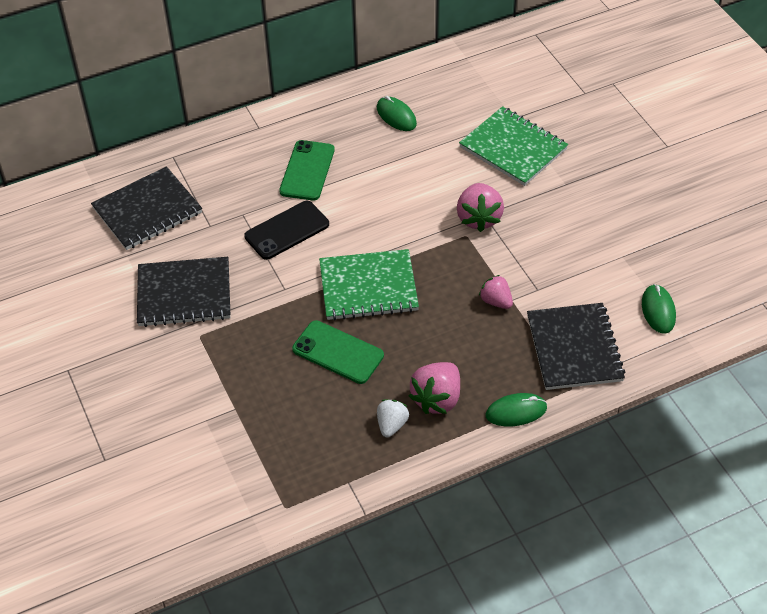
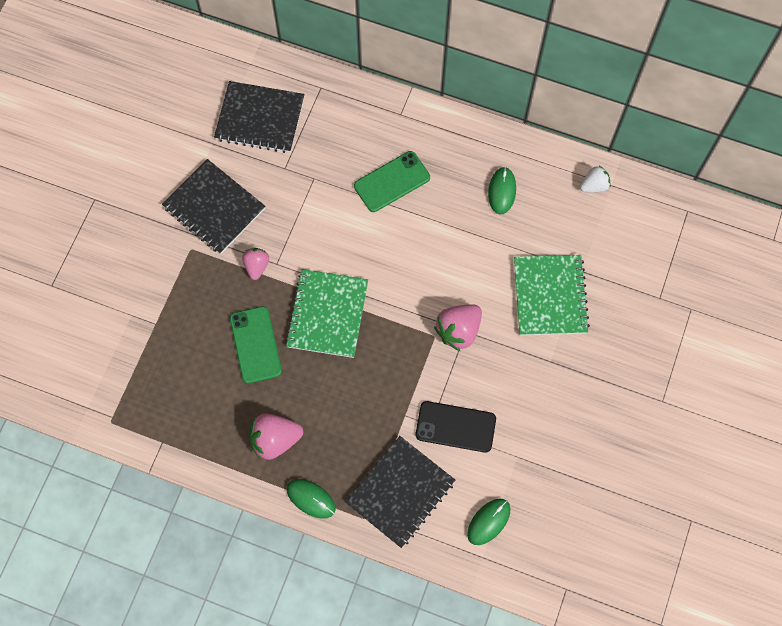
camera: 45 degrees right, 20 degrees up
black phone [244,201,329,260] -> black phone moved to [416,401,496,453]
green notebook [319,249,419,320] -> green notebook turned 60 degrees clockwise [285,269,368,358]
white strawberry [377,399,409,437] -> white strawberry moved to [580,166,611,193]
pink strawberry [479,275,513,309] -> pink strawberry moved to [242,248,269,280]

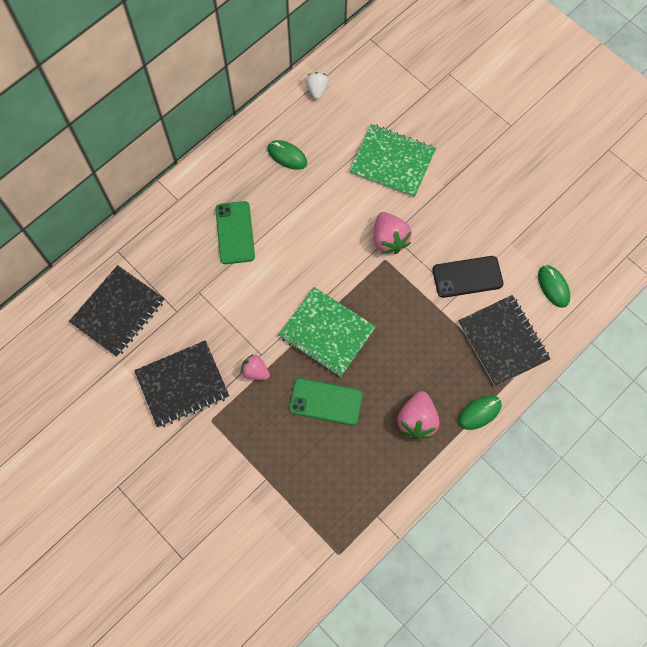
camera: 65 degrees left, 0 degrees up
black phone [416,401,496,453] -> black phone turned 45 degrees clockwise [432,256,503,298]

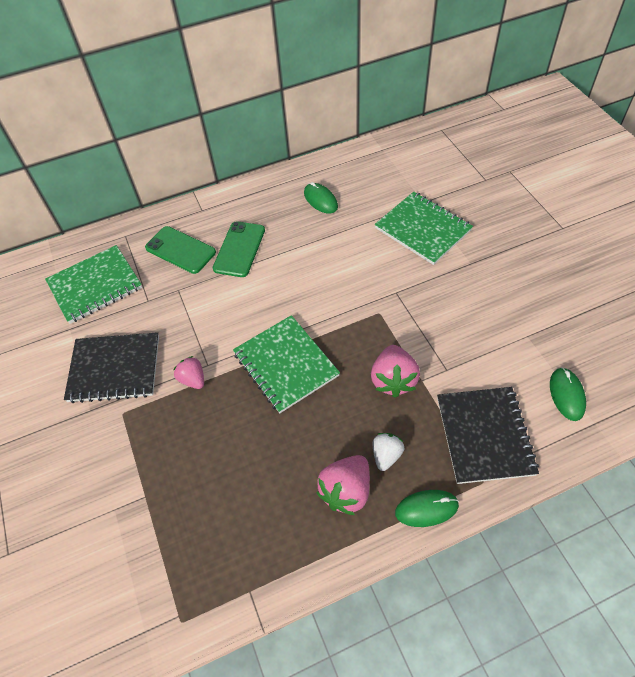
camera: 25 degrees right, 15 degrees down
black notebook [69,265,165,357] -> green notebook [45,245,142,324]
green phone [289,378,363,425] -> green phone moved to [145,226,216,274]
white strawberry [305,72,328,100] -> white strawberry moved to [373,433,404,471]
pink strawberry [373,212,412,254] -> pink strawberry moved to [371,345,420,398]
black phone [432,256,503,298] -> none

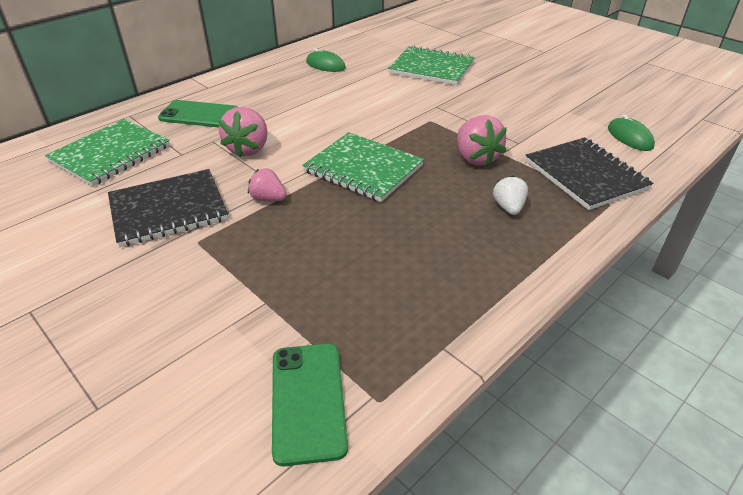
camera: 25 degrees left, 15 degrees down
green phone [213,221,265,277] -> green phone moved to [272,343,348,466]
pink strawberry [316,455,370,515] -> pink strawberry moved to [219,107,268,158]
green mouse [395,490,459,527] -> none

